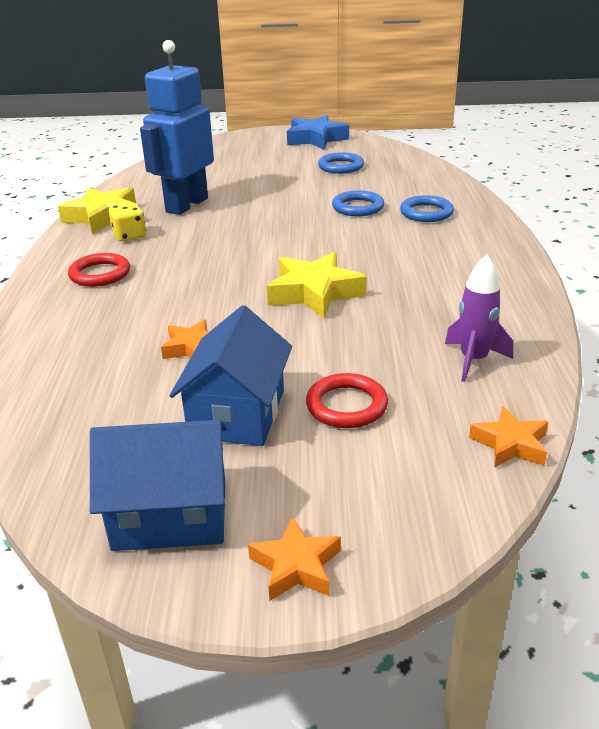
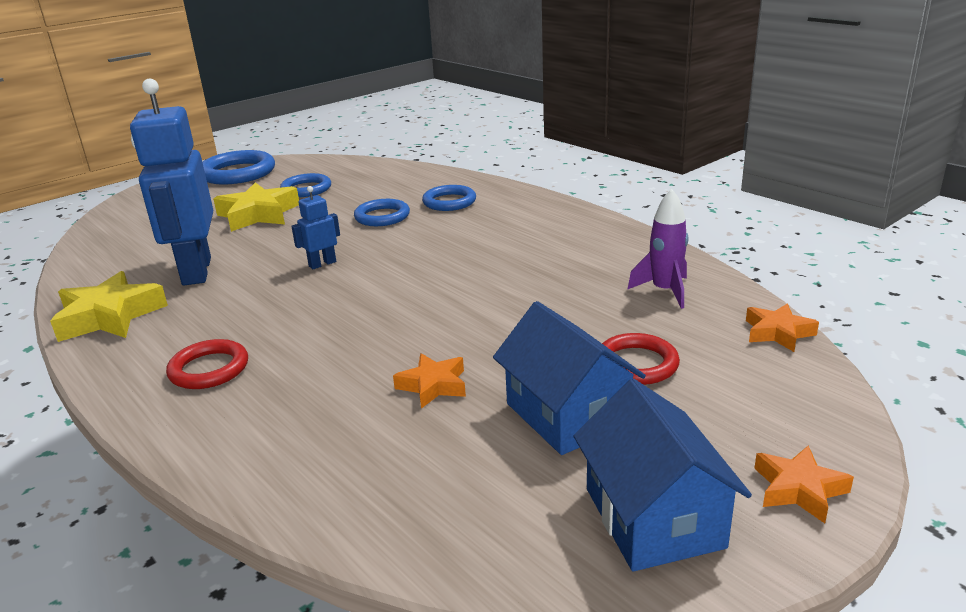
camera: 40 degrees left, 5 degrees down
blue house [90,420,227,551] -> blue house turned 60 degrees counterclockwise [573,379,752,572]
yellow dice [109,203,146,242] -> none
yellow star [267,252,367,319] -> yellow star moved to [213,182,299,232]
blue star [287,115,349,149] -> blue ring [202,150,275,184]
none -> blue robot [291,186,340,269]

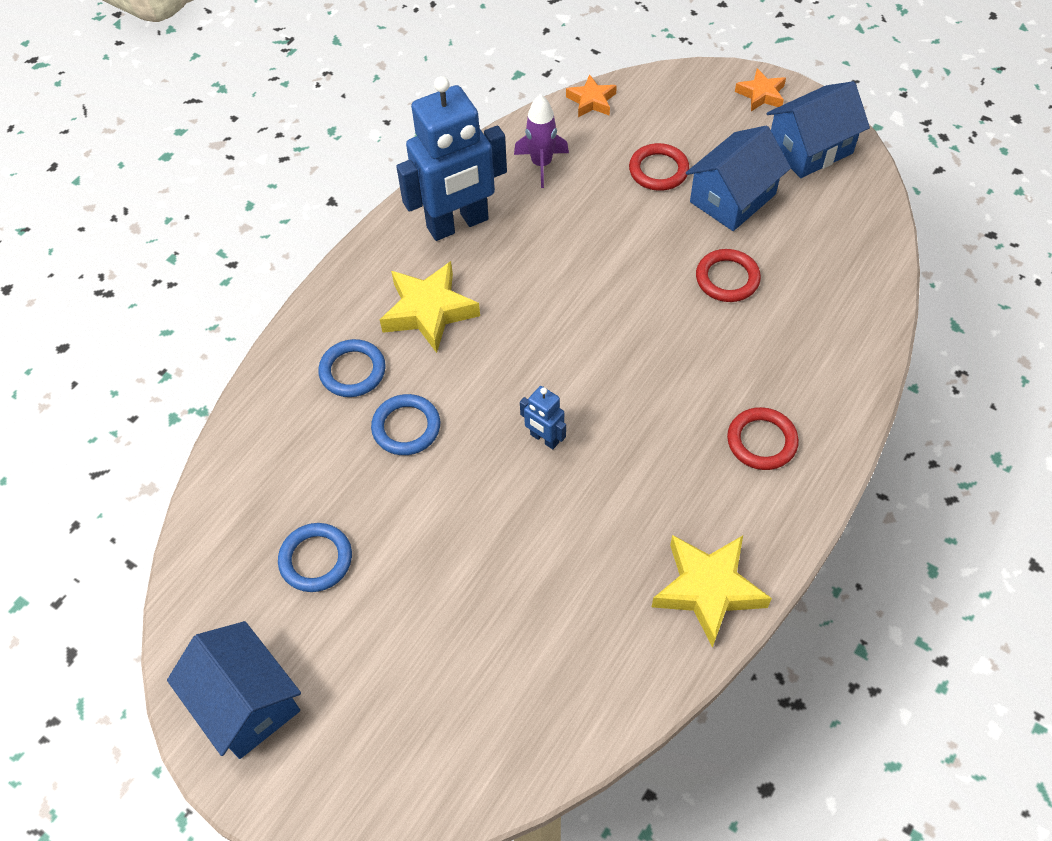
camera: 105 degrees left, 30 degrees up
blue robot [130,79,213,286] -> blue robot moved to [396,76,507,241]
blue ring [202,150,275,184] -> blue house [167,621,301,759]
yellow star [213,182,299,232] -> yellow star moved to [380,261,480,353]
orange star [393,353,466,409] -> red ring [696,249,761,302]

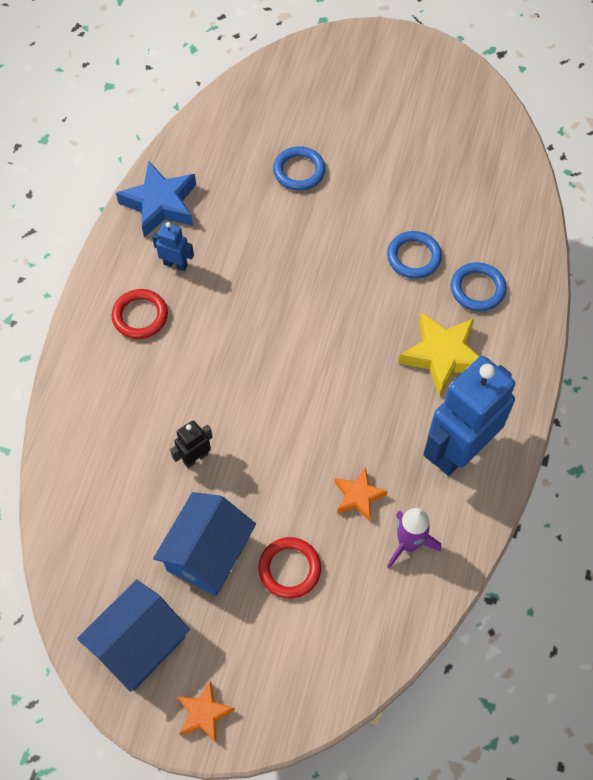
camera: 160 degrees right, 5 degrees up
blue house [167,621,301,759] -> none
blue ring [278,523,352,592] -> blue ring moved to [273,146,325,191]
blue robot [520,386,566,449] -> blue robot moved to [152,222,194,271]
orange star [566,75,617,117] -> orange star moved to [335,467,388,522]
yellow star [652,535,772,648] -> blue star [116,162,196,237]
red ring [696,249,761,302] -> black robot [170,420,213,468]

